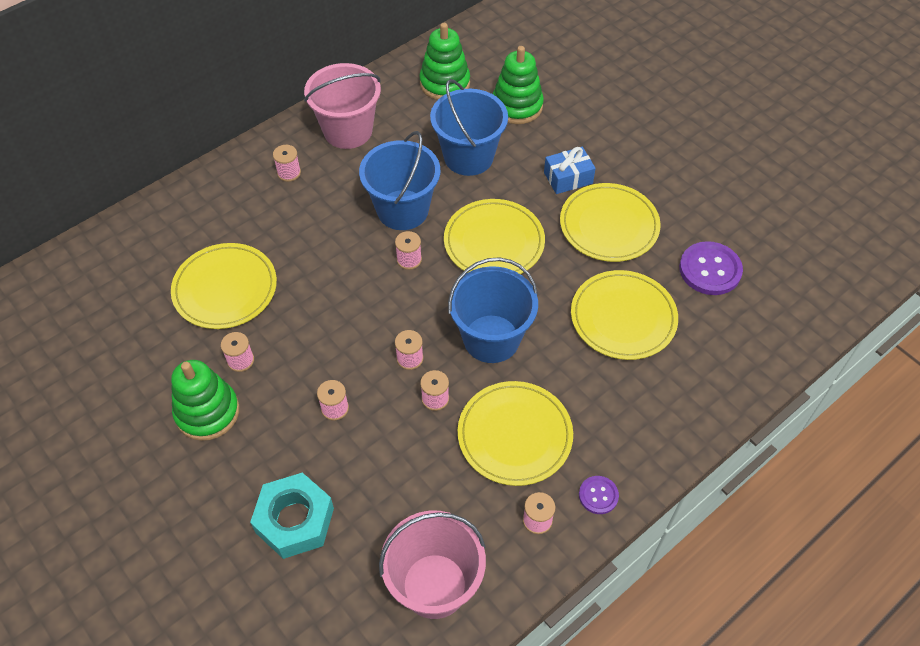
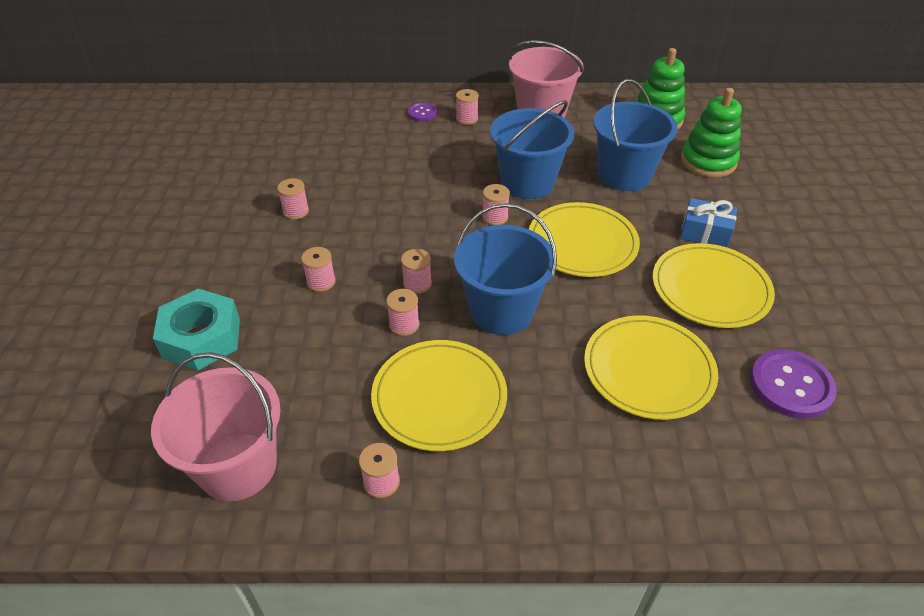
camera: 40 degrees right, 10 degrees down
yellow plate [171,243,277,329] -> none
green stacking toy [171,360,239,441] -> none
purple button [579,476,619,514] -> purple button moved to [408,102,437,121]

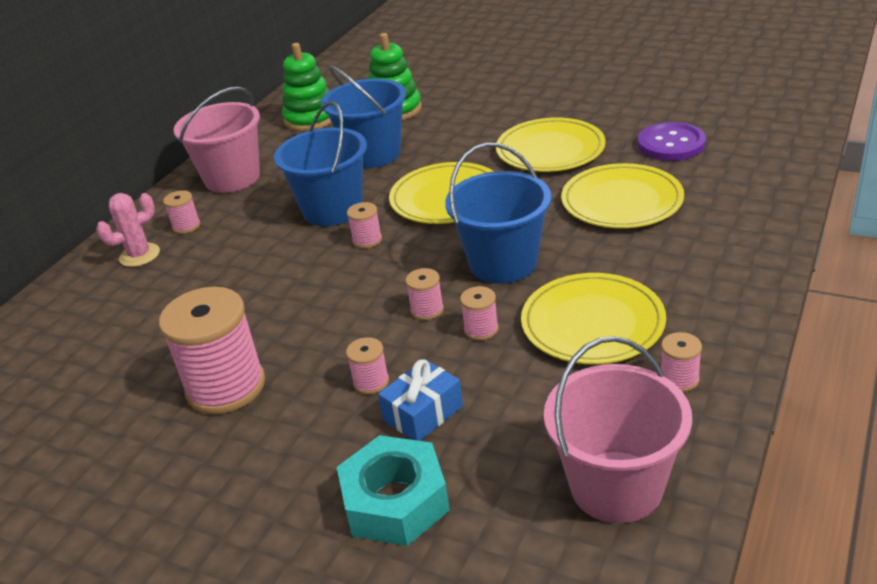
camera: 60 degrees left, 10 degrees down
pink spool [277,178,309,220] -> pink spool [159,287,265,414], size x2.24
purple button [408,102,437,121] -> pink cactus [96,193,160,267]
blue gift [680,198,737,248] -> blue gift moved to [378,359,463,441]

